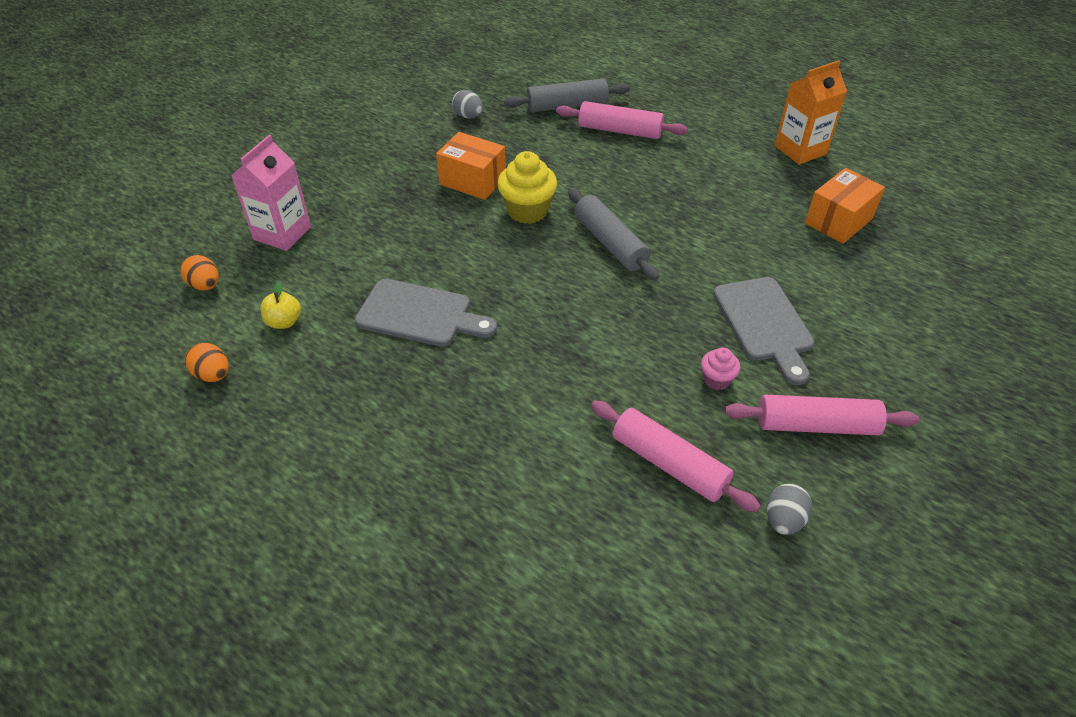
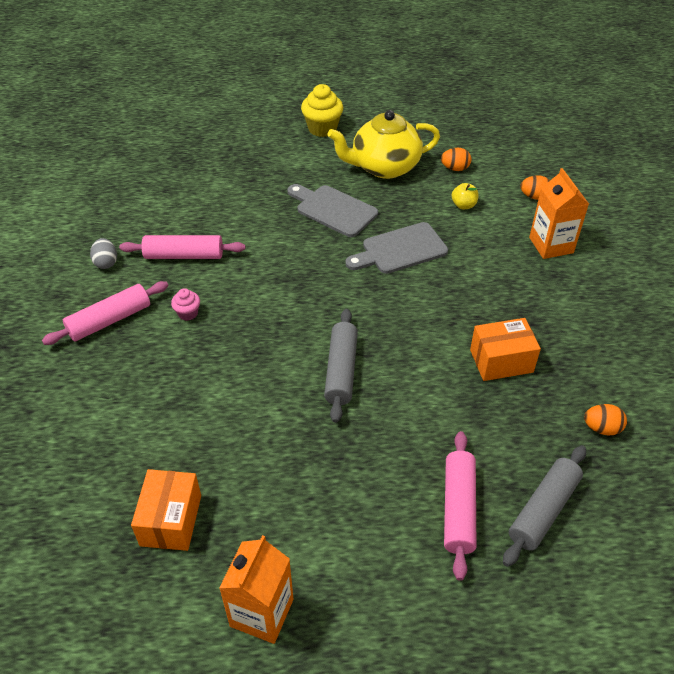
camera: 140 degrees right, 0 degrees up
pink carton [231,135,311,251] -> orange carton [529,168,589,259]
grey egg [452,90,483,118] -> orange egg [584,404,627,435]
yellow cupcake [497,151,557,224] -> yellow cupcake moved to [301,84,343,137]
pink rolling pin [556,101,688,139] -> pink rolling pin turned 60 degrees counterclockwise [444,431,476,581]
grey rolling pin [568,188,659,280] -> grey rolling pin turned 75 degrees clockwise [324,309,358,423]
grey cutting board [713,277,814,385] -> grey cutting board moved to [287,184,378,237]
none -> yellow teapot [327,110,440,179]

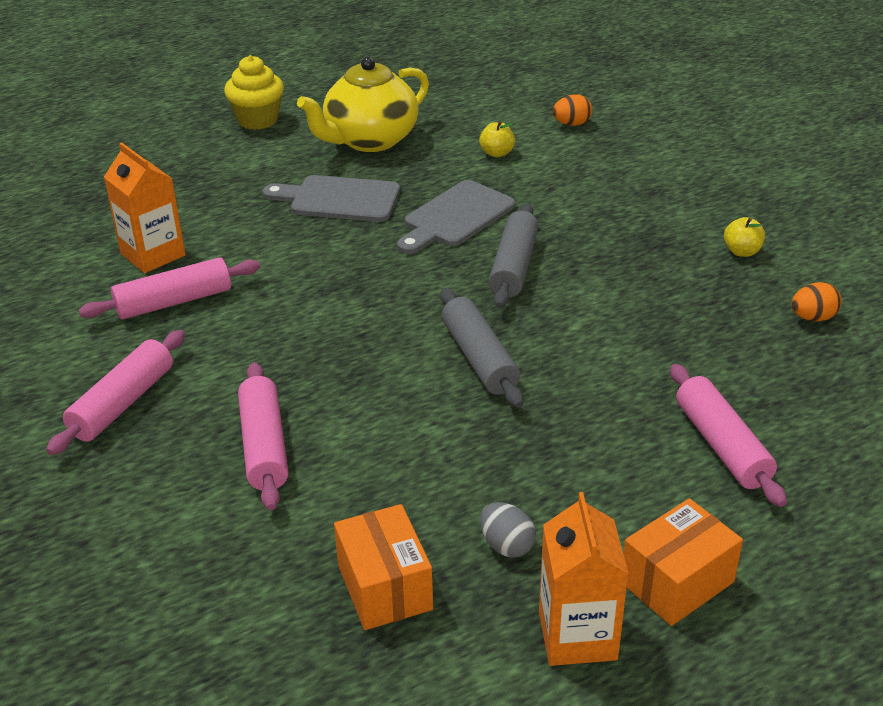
camera: 25 degrees left, 10 degrees down
grey egg [90,238,117,269] -> grey egg moved to [480,502,536,558]
pink cupcake [171,288,200,321] -> none
orange egg [441,148,472,171] -> none
orange box [470,318,541,381] -> orange box moved to [623,498,743,626]
grey rolling pin [503,445,586,567] -> grey rolling pin moved to [489,204,539,308]
orange carton [529,168,589,259] -> orange carton moved to [104,142,186,273]
none -> pink rolling pin [238,362,289,510]
none -> yellow apple [724,217,765,257]

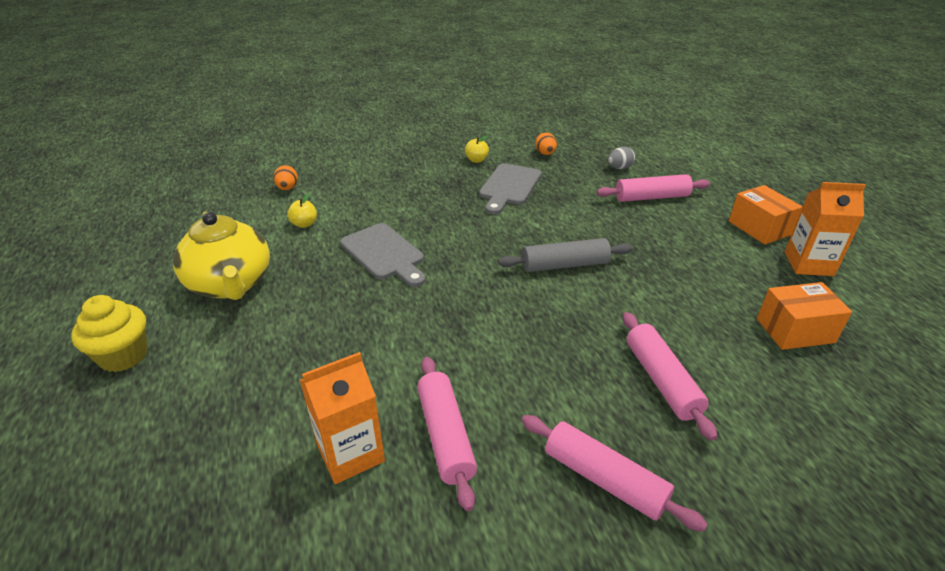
camera: 80 degrees left, 0 degrees up
pink rolling pin [238,362,289,510] -> pink rolling pin turned 75 degrees clockwise [623,312,717,441]
grey cutting board [262,175,400,222] -> grey cutting board moved to [479,163,542,214]
grey egg [480,502,536,558] -> grey egg moved to [608,147,635,169]
grey rolling pin [489,204,539,308] -> none

